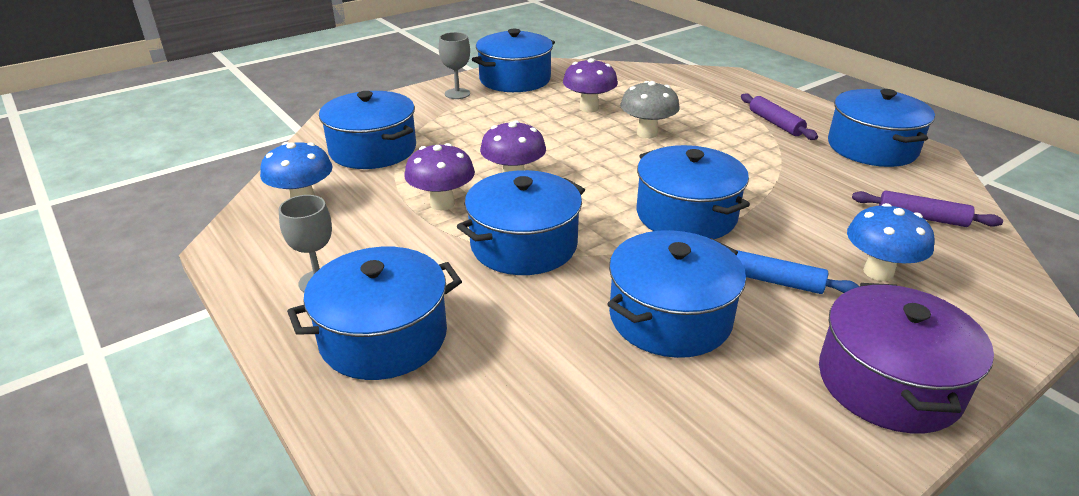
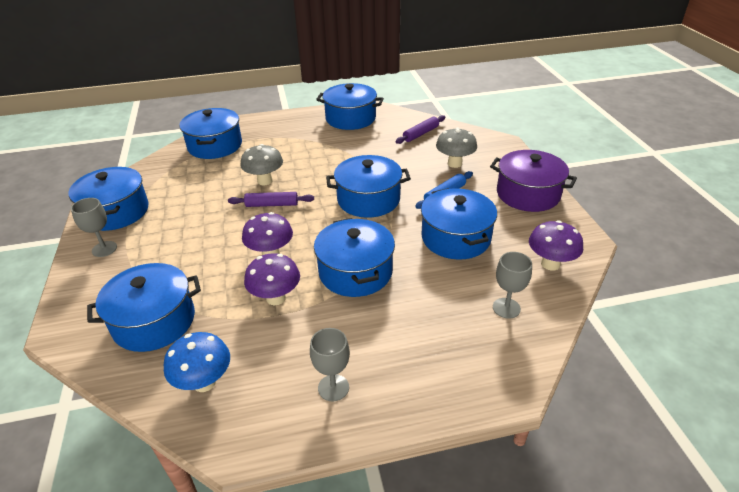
camera: 65 degrees left, 5 degrees up
blue pot [287,247,462,380] -> blue pot moved to [179,108,242,159]
purple mushroom [563,58,618,112] -> purple mushroom moved to [529,220,583,271]
purple rolling pin [741,93,818,140] -> purple rolling pin moved to [228,192,314,207]
blue mushroom [847,203,935,281] -> grey mushroom [436,127,477,168]
none -> grey goblet [493,252,532,319]

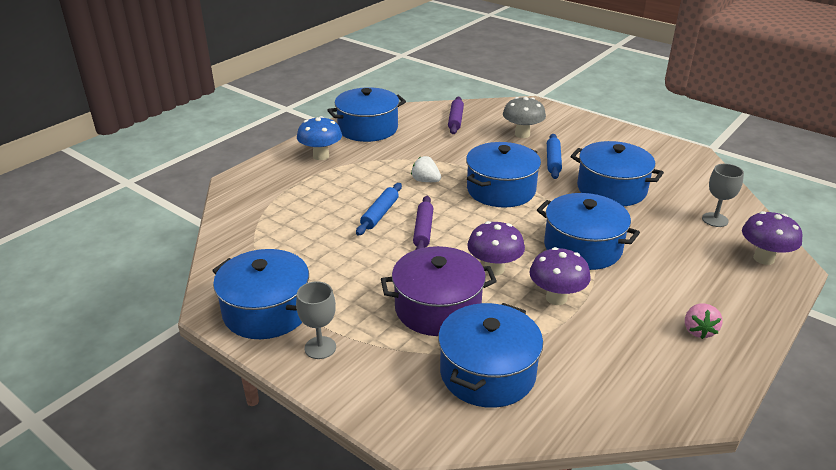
camera: 40 degrees left, 5 degrees down
blue mushroom [164,332,230,392] -> blue mushroom moved to [297,116,342,160]
blue pot [179,108,242,159] -> none
purple rolling pin [228,192,314,207] -> purple rolling pin turned 45 degrees counterclockwise [413,196,433,250]
grey mushroom [240,144,283,185] -> blue rolling pin [356,183,402,235]
grey goblet [310,328,350,402] -> pink strawberry [685,303,723,339]
purple pot [490,150,577,212] -> purple pot moved to [381,246,497,336]
purple mushroom [529,220,583,271] -> purple mushroom moved to [742,211,802,265]
none -> white strawberry [411,156,441,182]

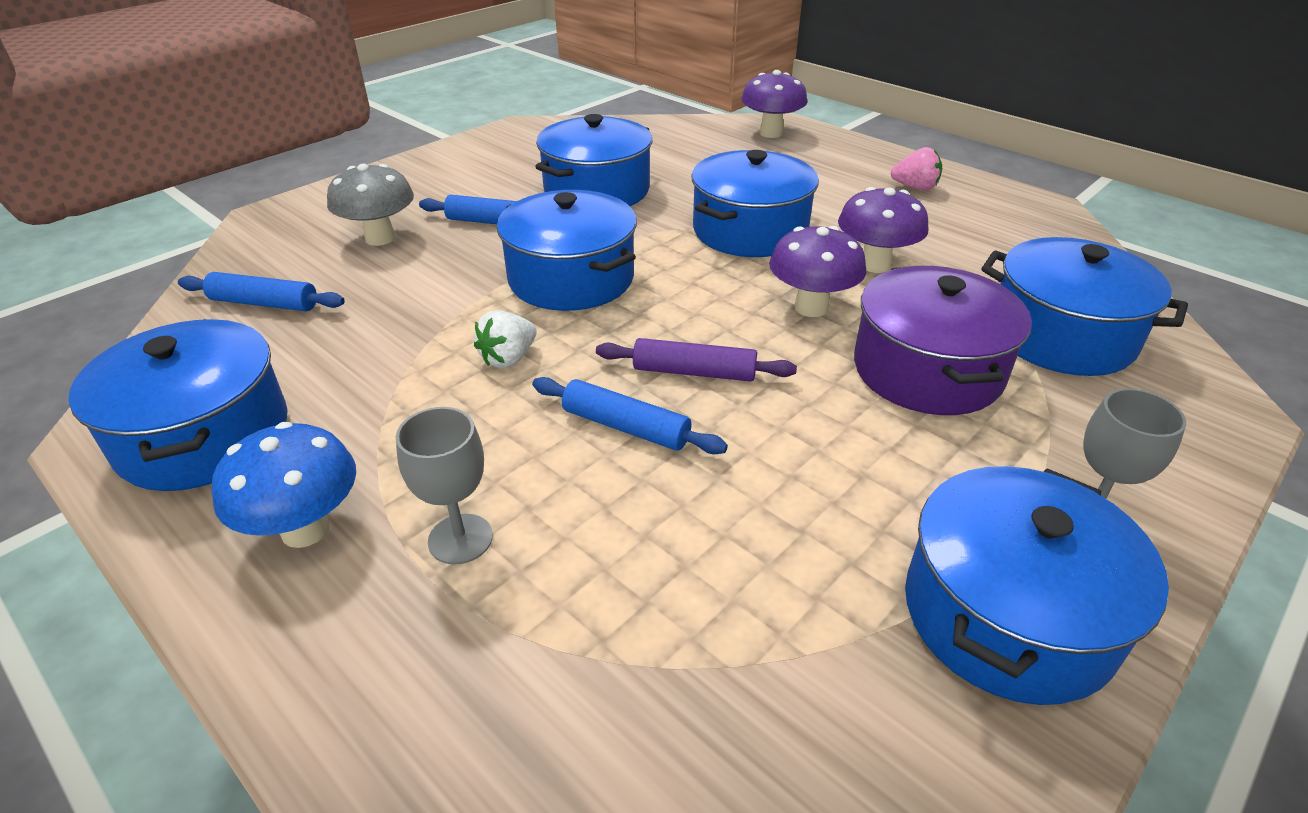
camera: 85 degrees left, 5 degrees up
purple rolling pin [448,97,464,134] -> blue rolling pin [178,272,345,311]
grey goblet [702,164,744,227] -> grey goblet moved to [396,407,493,565]

